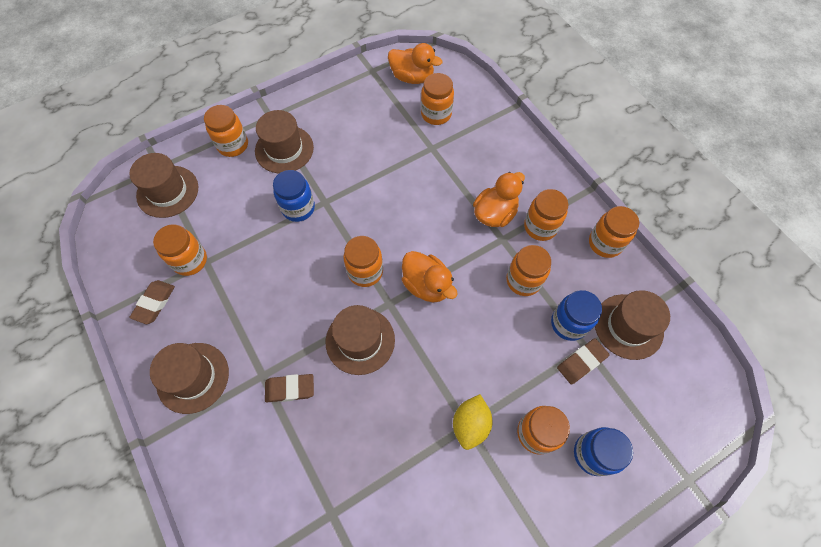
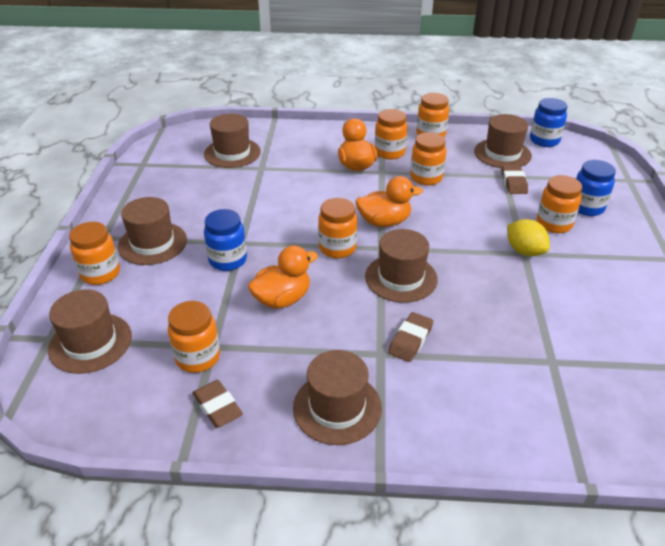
camera: 55 degrees left, 25 degrees down
orange duck [388,43,443,84] -> orange duck moved to [248,245,318,309]
orange jar [421,73,454,125] -> brown hat [204,114,261,168]
blue jar [551,290,602,341] -> blue jar moved to [530,98,567,147]

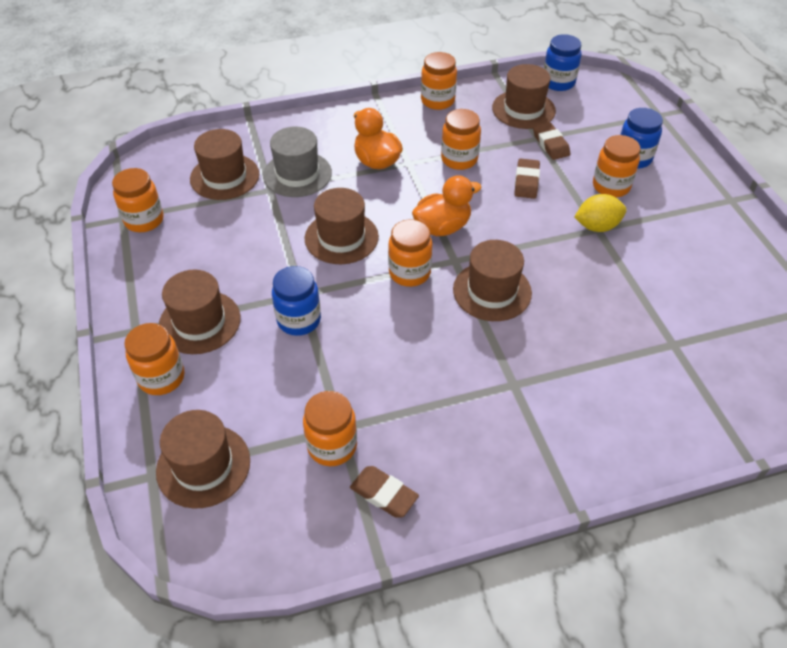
camera: 20 degrees left, 10 degrees up
orange duck [248,245,318,309] -> none
brown hat [293,350,382,445] -> brown hat moved to [304,188,379,264]
orange jar [375,109,408,160] -> orange jar moved to [112,168,164,232]
brown eraser [388,312,433,362] -> brown eraser moved to [514,158,540,199]
yellow lemon [508,219,550,256] -> yellow lemon turned 45 degrees counterclockwise [574,194,626,232]
none -> grey hat [263,126,332,197]

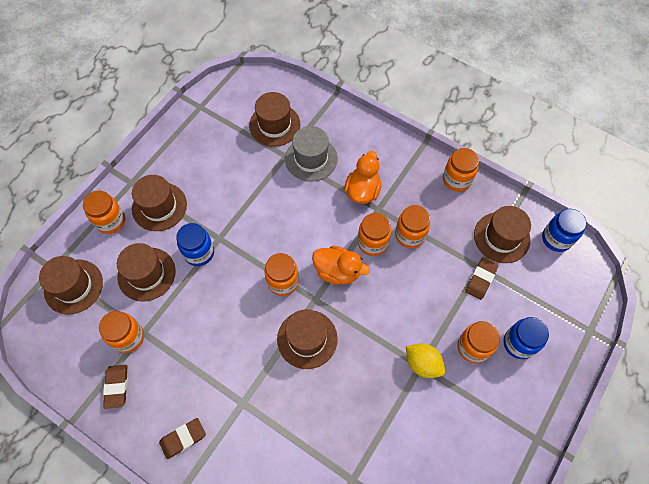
camera: 50 degrees right, 15 degrees up
orange jar [112,168,164,232] -> orange jar moved to [358,213,391,256]
brown hat [304,188,379,264] -> brown hat moved to [117,243,176,301]
brown eraser [514,158,540,199] -> brown eraser moved to [159,418,206,459]

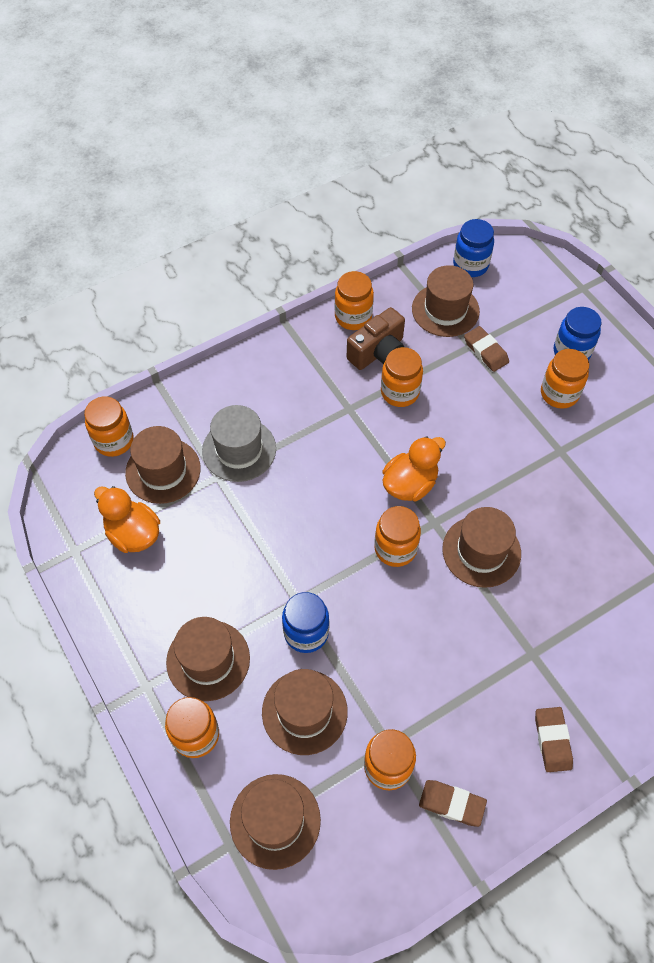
camera: 65 degrees left, 5 degrees down
orange duck [344,151,382,204] -> orange duck moved to [94,486,160,553]
orange jar [358,213,391,256] -> orange jar moved to [84,396,134,457]
yellow lemon [406,343,445,378] -> none
none -> brown camera [347,307,405,370]

